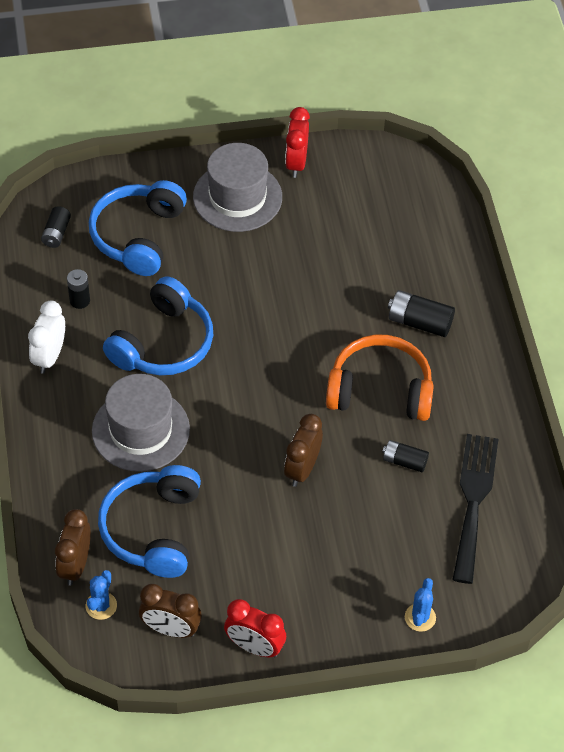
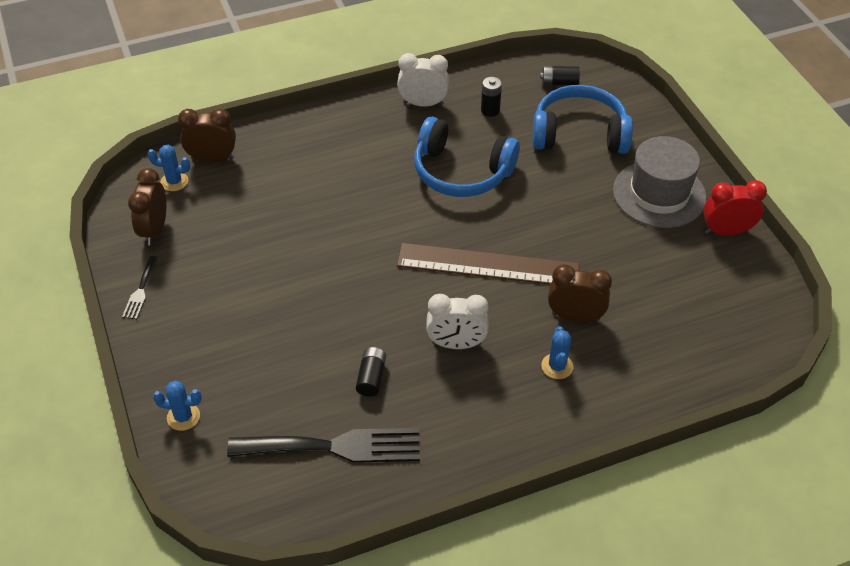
camera: 80 degrees right, 5 degrees down
grey hat [92,374,190,472] -> none
blue headphones [98,465,201,578] -> none
red clock [224,599,286,658] -> black fork [122,256,158,319]
brown clock [284,414,323,487] -> brown clock moved to [548,264,612,322]
orange headphones [326,335,434,421] -> white clock [426,294,488,349]
black battery [388,290,455,337] -> blue cactus [541,326,573,379]
none -> brown ruler [397,243,579,284]

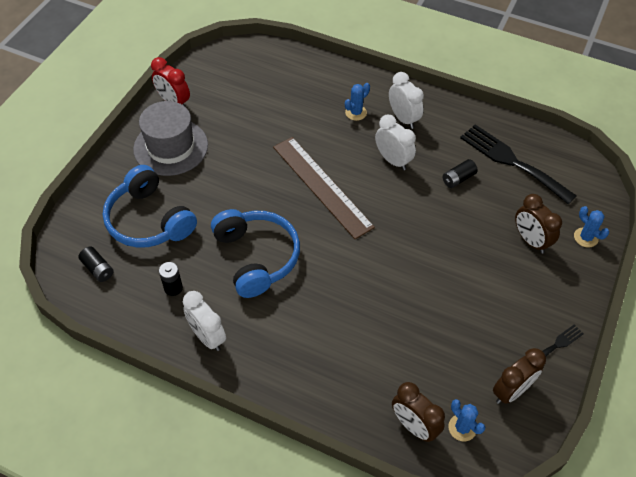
camera: 135 degrees left, 5 degrees up
brown clock [548,264,612,322] -> brown clock moved to [515,194,562,253]
none -> white clock [389,72,424,129]

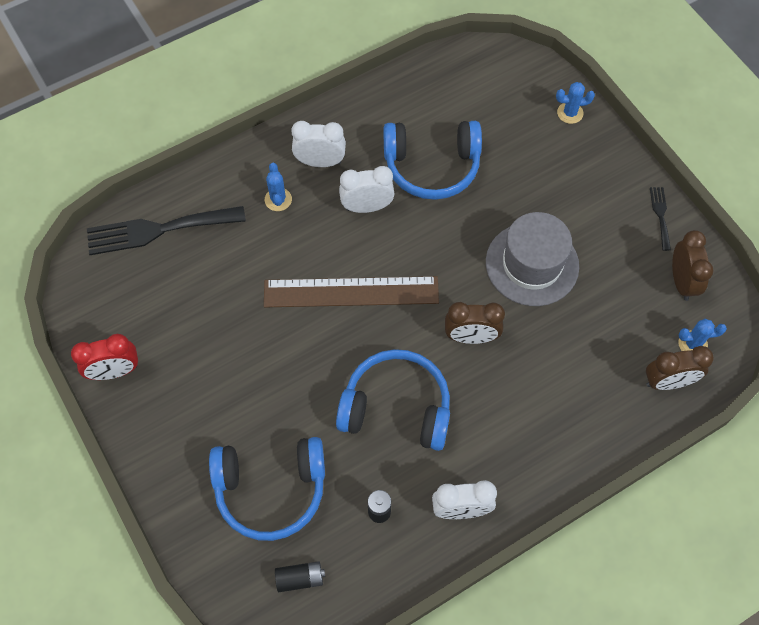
camera: 55 degrees left, 10 degrees up
grey hat [133,101,208,176] -> grey hat moved to [486,212,579,306]
black battery [443,159,477,188] -> blue headphones [384,121,482,200]
black fork [460,124,577,205] -> black fork moved to [87,206,246,255]
brown clock [515,194,562,253] -> brown clock moved to [445,302,505,344]

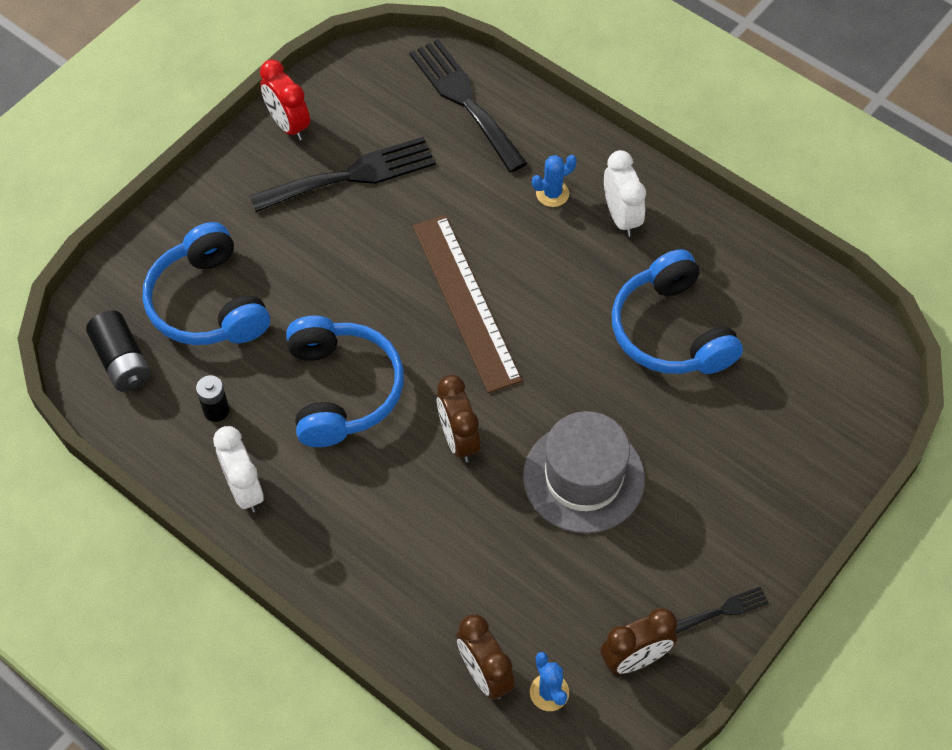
camera: 70 degrees right, 5 degrees down
black battery [275,561,325,592] -> black battery [86,310,151,392], size x1.52
white clock [339,166,395,213] -> none
blue cactus [556,82,595,124] -> none
none -> black fork [249,136,436,212]

